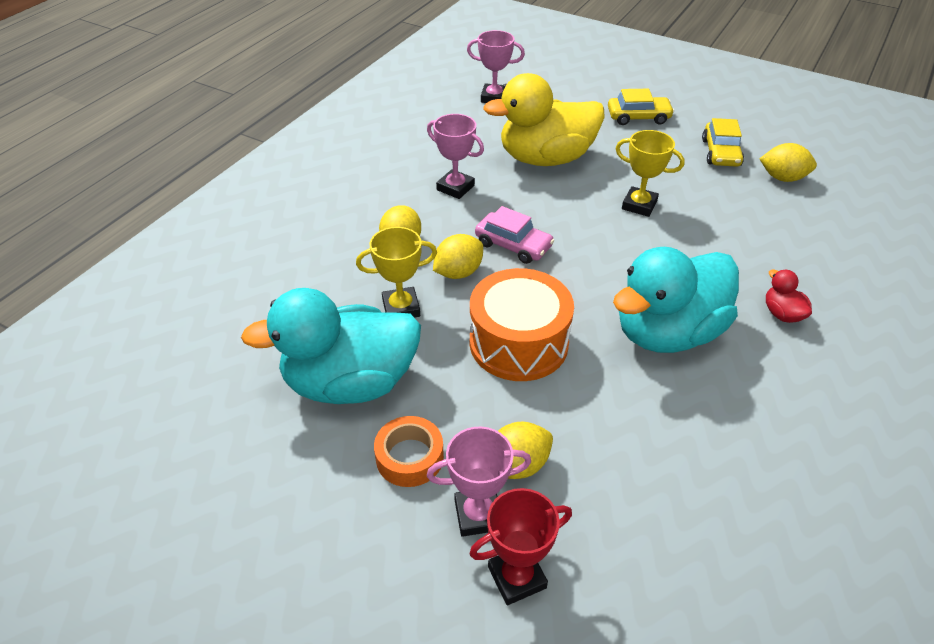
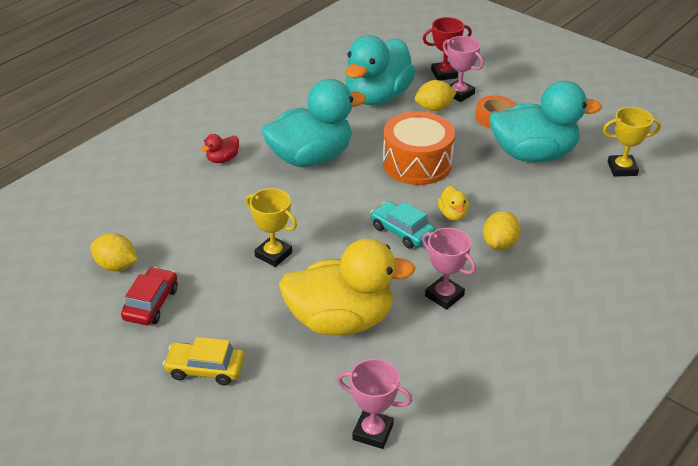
camera: 170 degrees left, 5 degrees down
yellow trophy [356,227,437,318] -> yellow trophy moved to [603,107,661,177]
pink trophy [427,427,531,537] -> pink trophy turned 45 degrees clockwise [443,36,484,102]
yellow lemon [433,234,483,279] -> yellow duck [438,186,469,221]
pink car [475,206,554,264] -> turquoise car [370,201,436,249]
yellow car [702,118,744,167] -> red car [121,267,178,325]
red duck [766,270,812,323] -> red duck turned 60 degrees clockwise [201,134,239,163]
none -> turquoise duck [346,35,416,105]

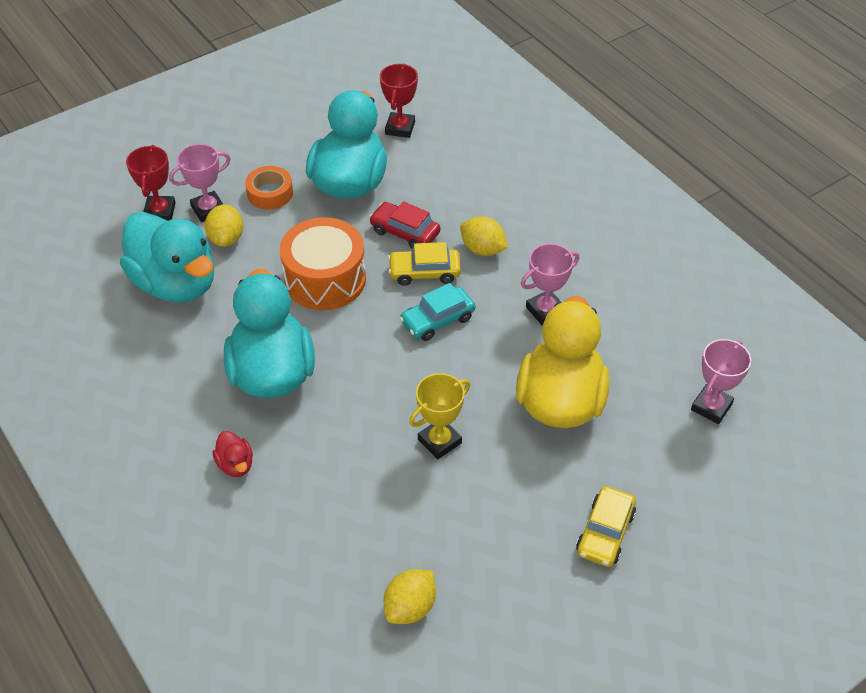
camera: 75 degrees left, 10 degrees up
red car [121,267,178,325] -> red car moved to [369,201,441,249]
yellow duck [438,186,469,221] -> yellow car [388,242,461,286]
yellow trophy [603,107,661,177] -> red trophy [380,64,418,138]

